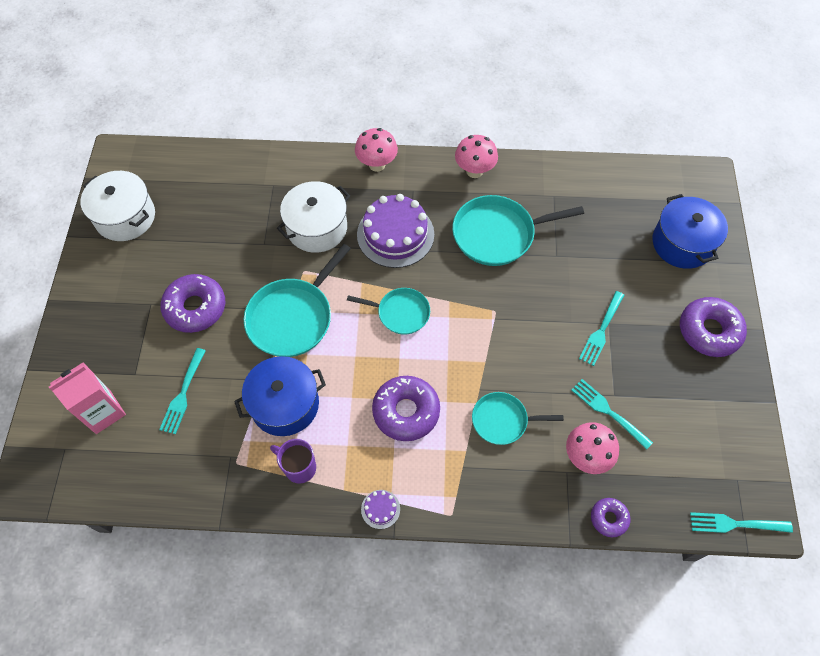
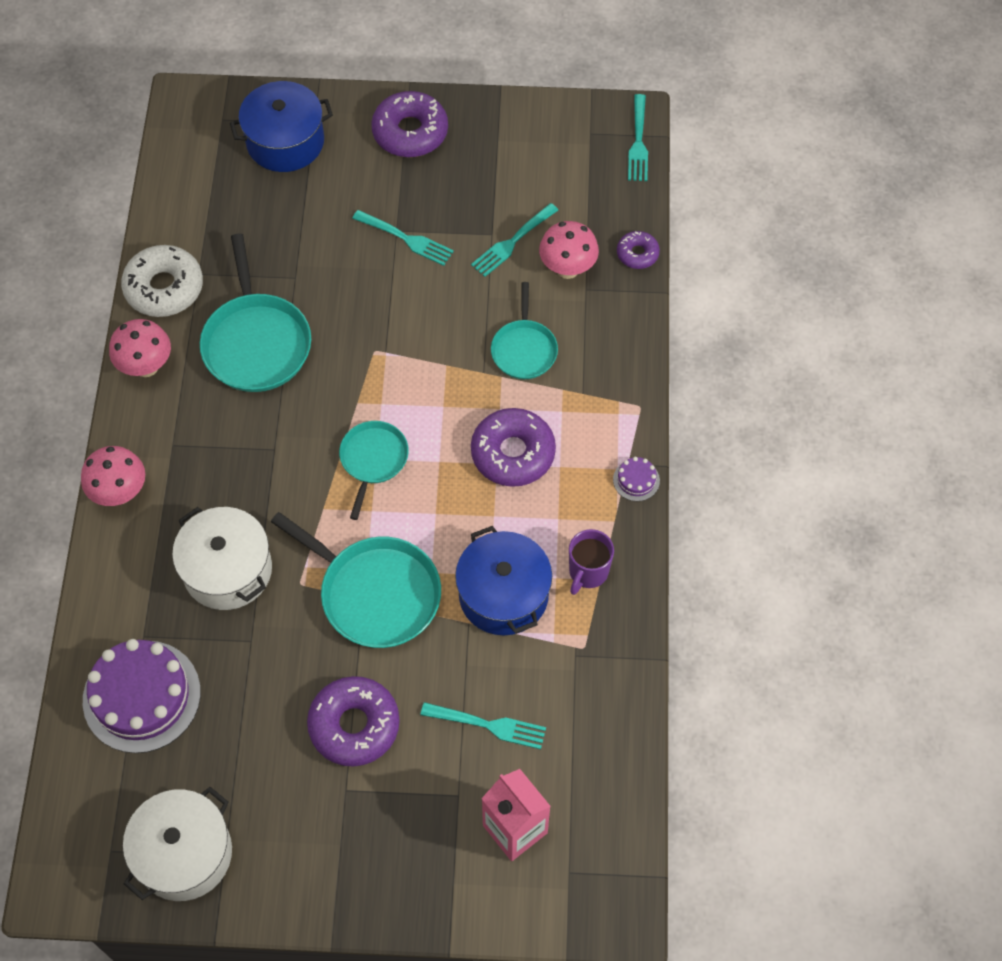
camera: 90 degrees left, 0 degrees up
purple cake [357,194,434,268] -> purple cake moved to [83,639,201,753]
none -> white donut [121,245,203,317]

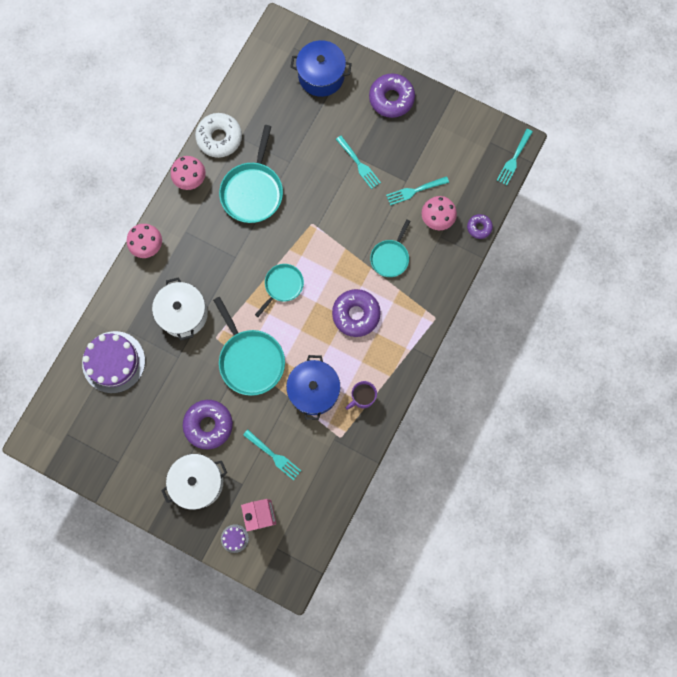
camera: 25 degrees right, 15 degrees up
white pot [123,787,232,901] -> white pot moved to [161,454,227,510]
purple cake [613,457,660,501] -> purple cake moved to [221,524,249,553]

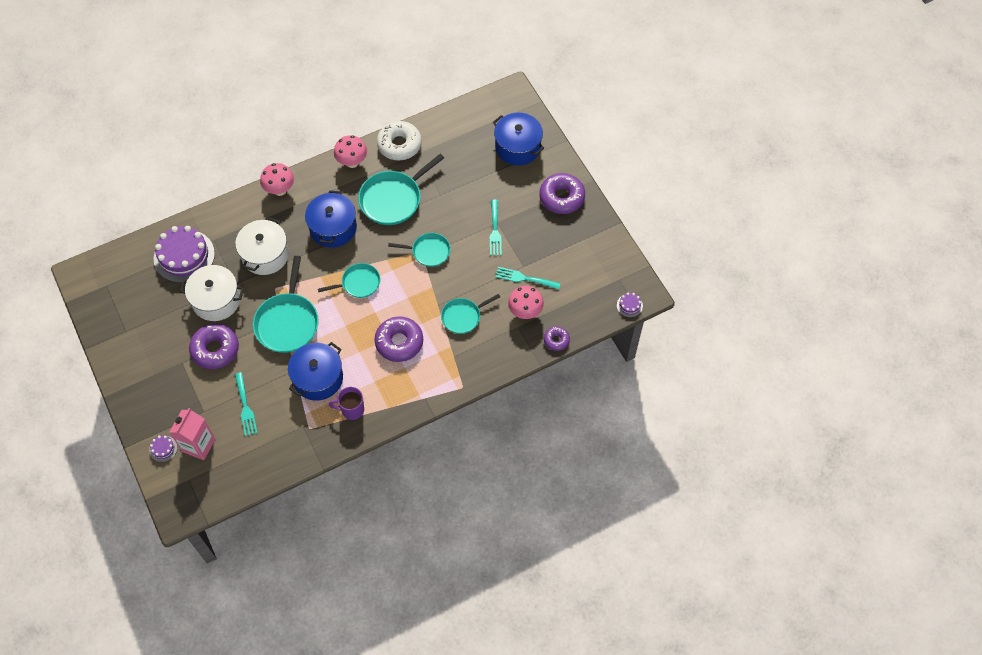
camera: 35 degrees right, 15 degrees down
white pot [161,454,227,510] -> white pot moved to [180,265,244,321]
turquoise fork [497,129,533,185] -> purple cake [617,293,643,317]
none -> blue pot [305,190,357,248]
none -> turquoise pan [388,233,451,267]

